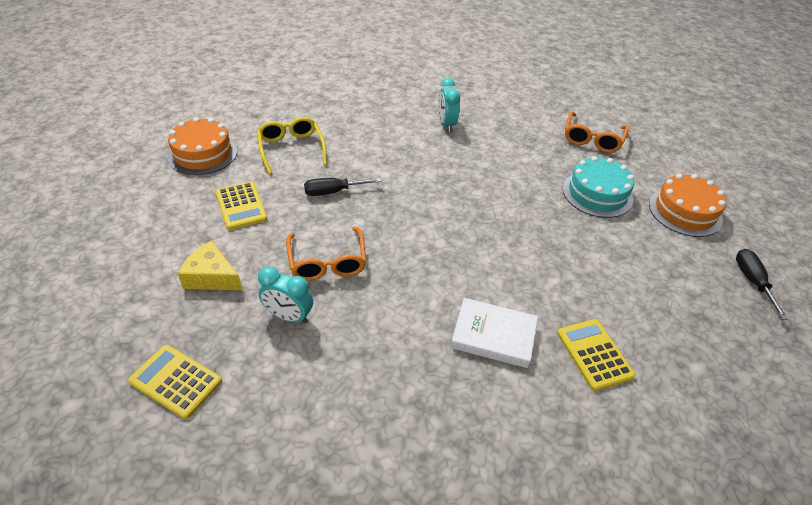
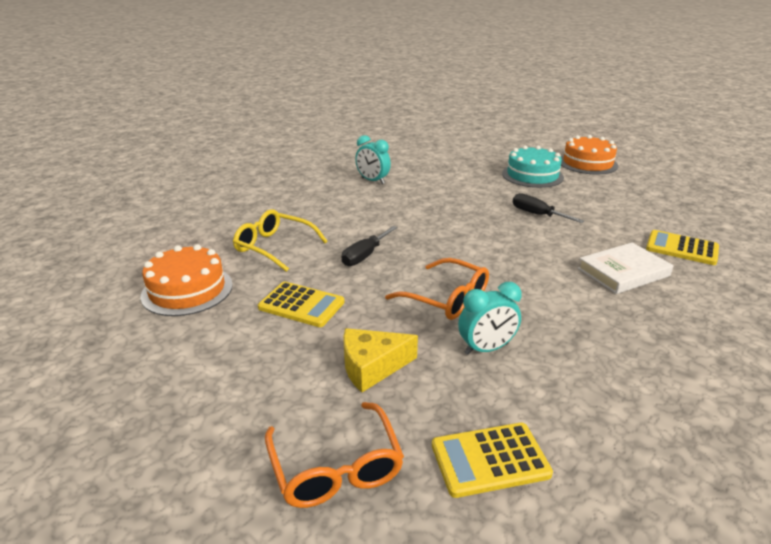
camera: 40 degrees left, 15 degrees down
orange glasses [565,112,629,153] -> orange glasses moved to [265,402,404,508]
black screwdriver [736,249,788,320] -> black screwdriver moved to [513,193,584,223]

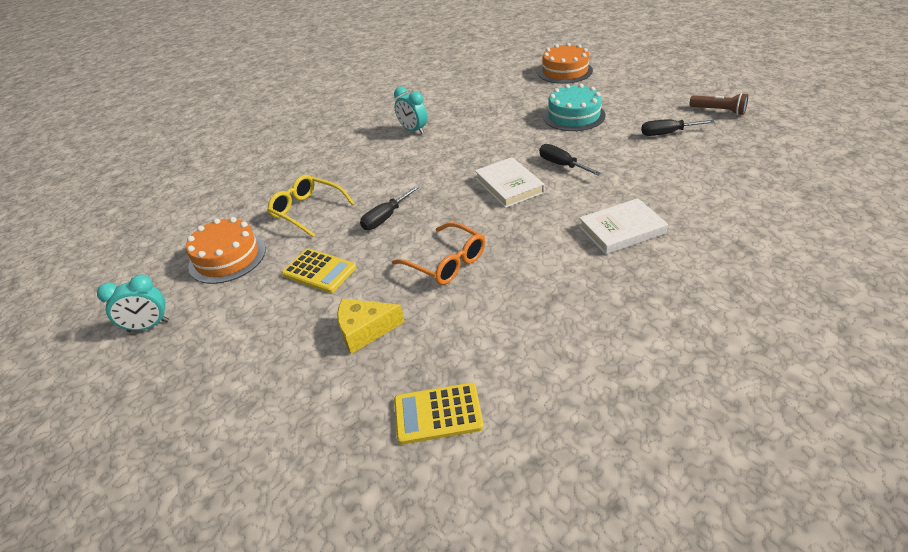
camera: 10 degrees right, 10 degrees up
orange glasses [265,402,404,508] -> none
turquoise clock [458,282,522,355] -> turquoise clock moved to [97,275,169,332]
orange cake [561,135,618,175] -> orange cake moved to [538,43,593,84]
yellow calculator [646,230,719,265] -> none
none -> white book [475,157,545,208]
none -> black screwdriver [641,119,715,136]
none -> brown flashlight [689,93,748,115]

